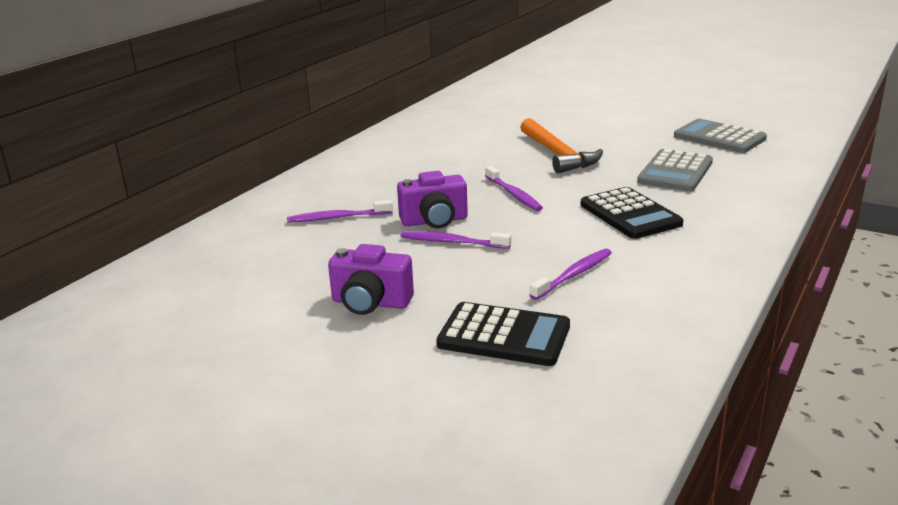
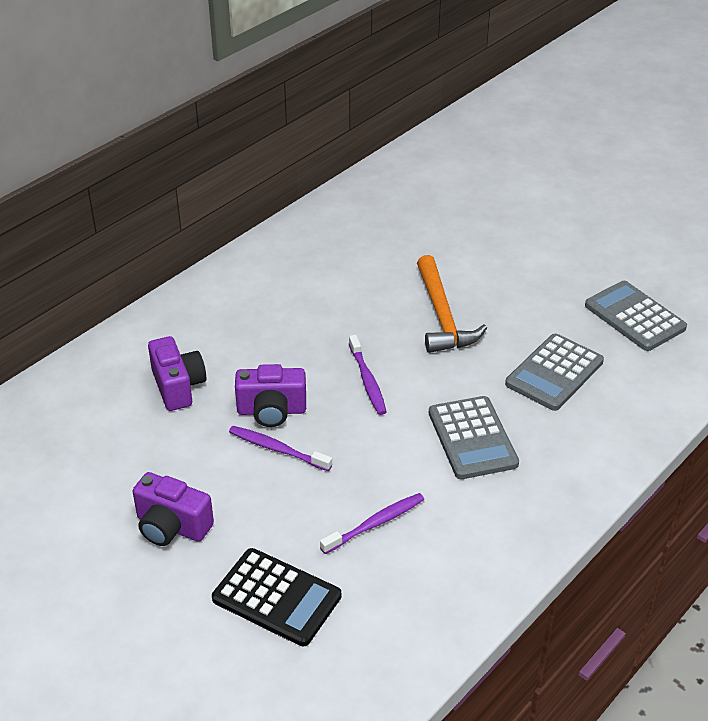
camera: 10 degrees right, 15 degrees up
purple toothbrush [287,200,393,223] -> purple camera [148,336,206,411]
black calculator [581,187,683,239] -> grey calculator [429,396,519,479]

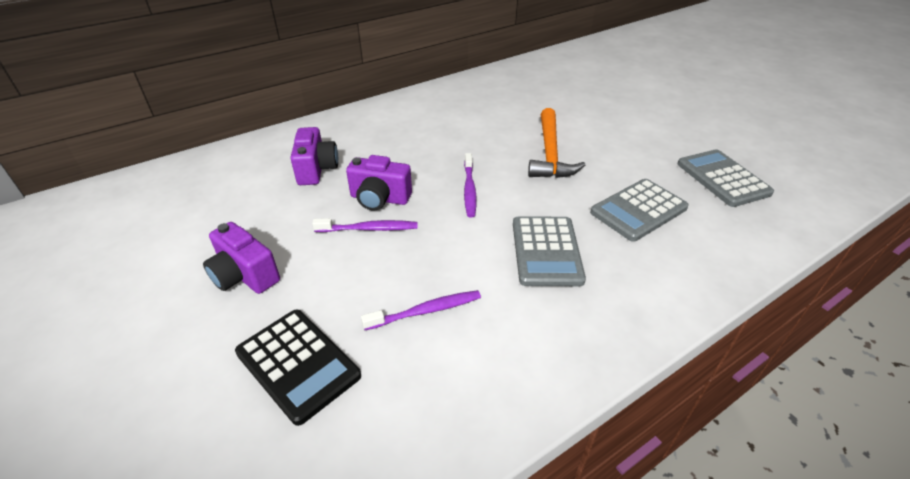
camera: 15 degrees right, 0 degrees up
purple toothbrush [229,426,332,471] -> purple toothbrush turned 135 degrees clockwise [312,218,418,232]

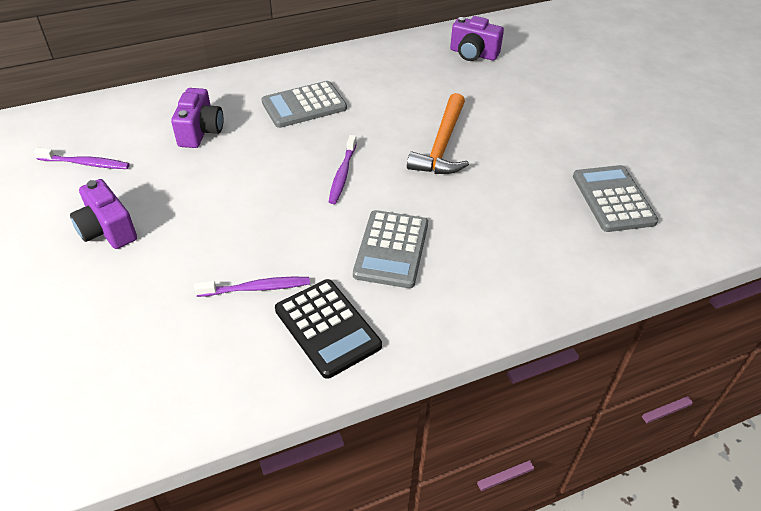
camera: 10 degrees right, 5 degrees up
black calculator [235,309,361,426] -> black calculator moved to [275,279,382,379]
purple toothbrush [312,218,418,232] -> purple toothbrush moved to [34,148,130,169]
purple camera [346,155,412,211] -> purple camera moved to [450,16,504,61]
grey calculator [590,179,689,242] -> grey calculator moved to [262,81,347,128]

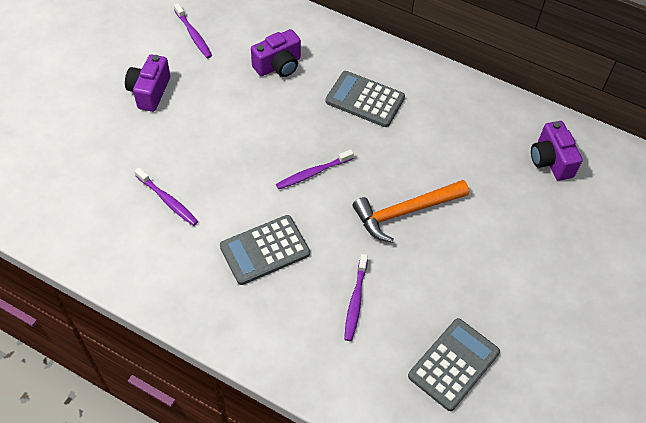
camera: 50 degrees right, 10 degrees up
black calculator [275,279,382,379] -> none
none -> purple toothbrush [344,254,368,341]

